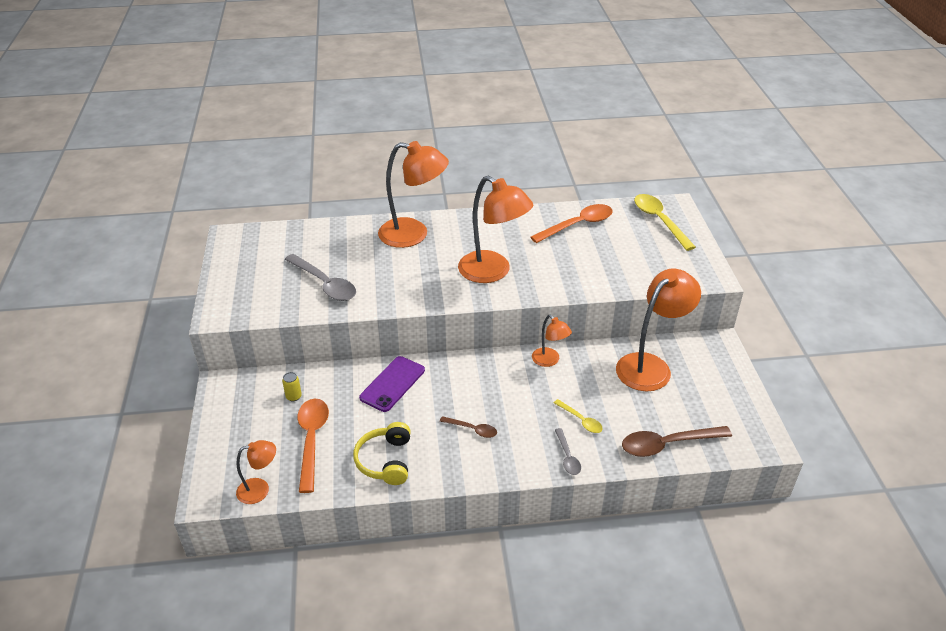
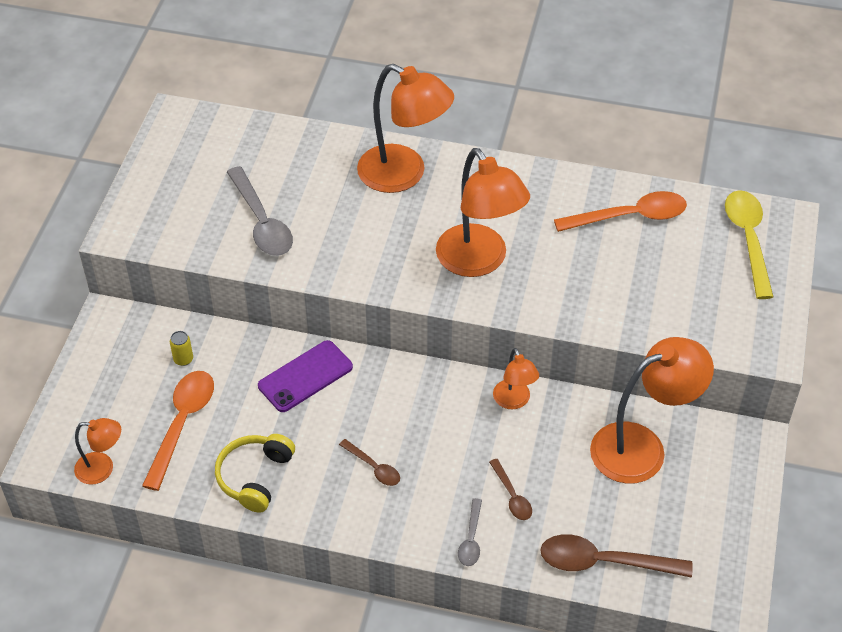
camera: 20 degrees right, 10 degrees up
yellow spoon [554,399,603,433] -> brown spoon [489,459,532,520]

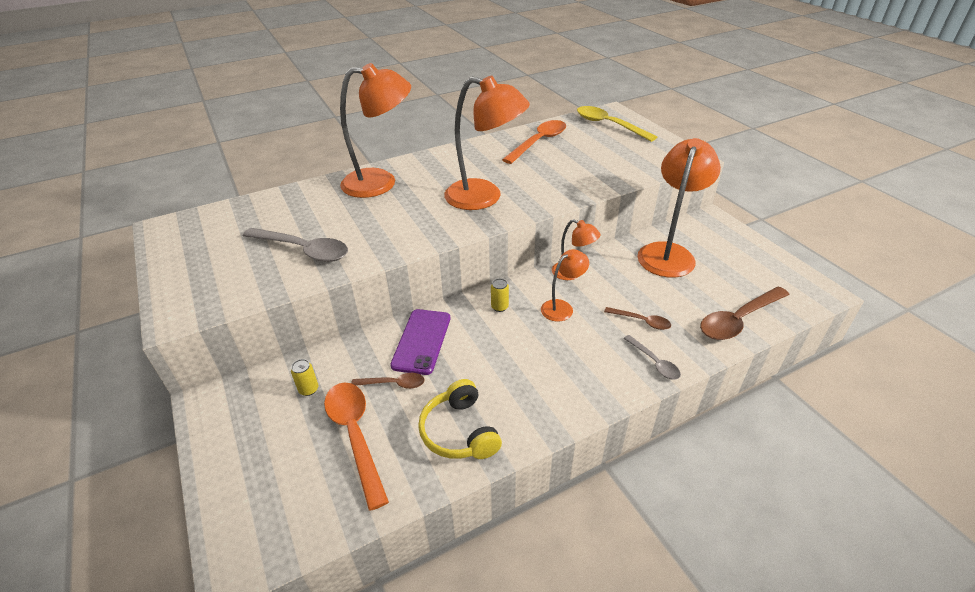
camera: 40 degrees left, 10 degrees down
orange lamp [74,418,121,485] -> orange lamp moved to [541,249,589,321]
brown spoon [339,439,400,486] -> brown spoon moved to [351,373,425,389]
none -> yellow can [491,278,509,312]

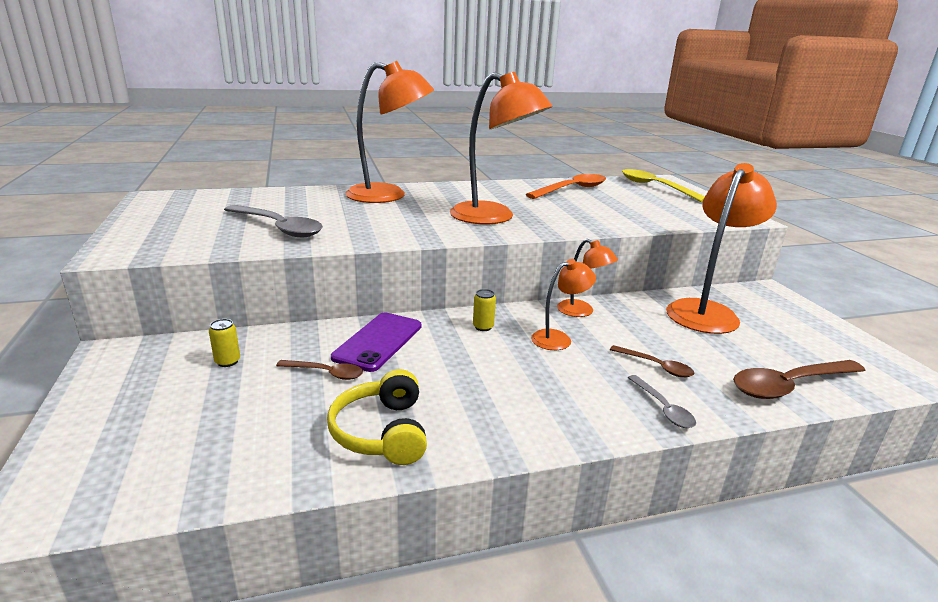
camera: 10 degrees right, 15 degrees down
orange spoon [324,382,389,511] -> none

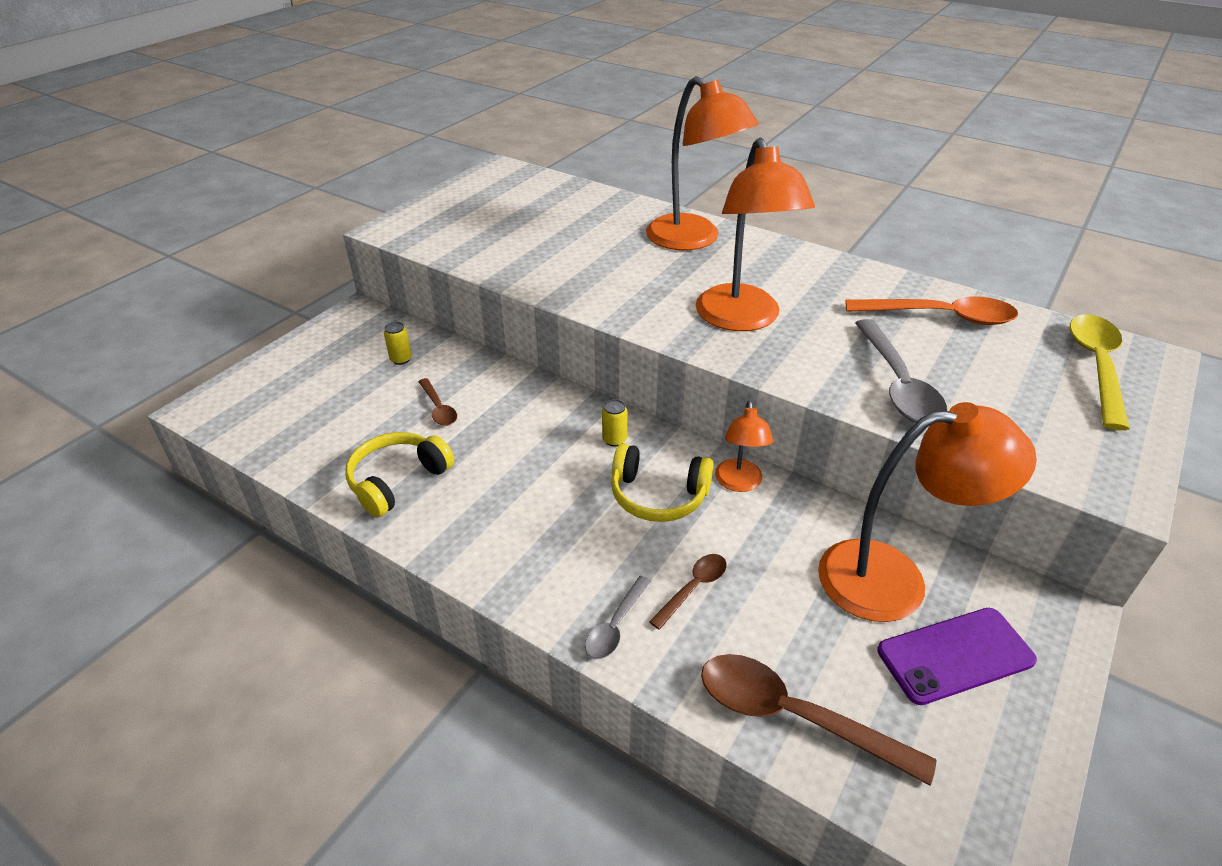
camera: 50 degrees right, 15 degrees up
grey spoon [224,205,323,237] -> grey spoon moved to [855,319,947,423]
purple phone [331,312,421,372] -> purple phone moved to [877,608,1037,705]
orange lamp [531,259,596,350] -> yellow headphones [611,443,714,522]
brown spoon [610,345,694,377] -> brown spoon turned 135 degrees counterclockwise [649,554,727,630]

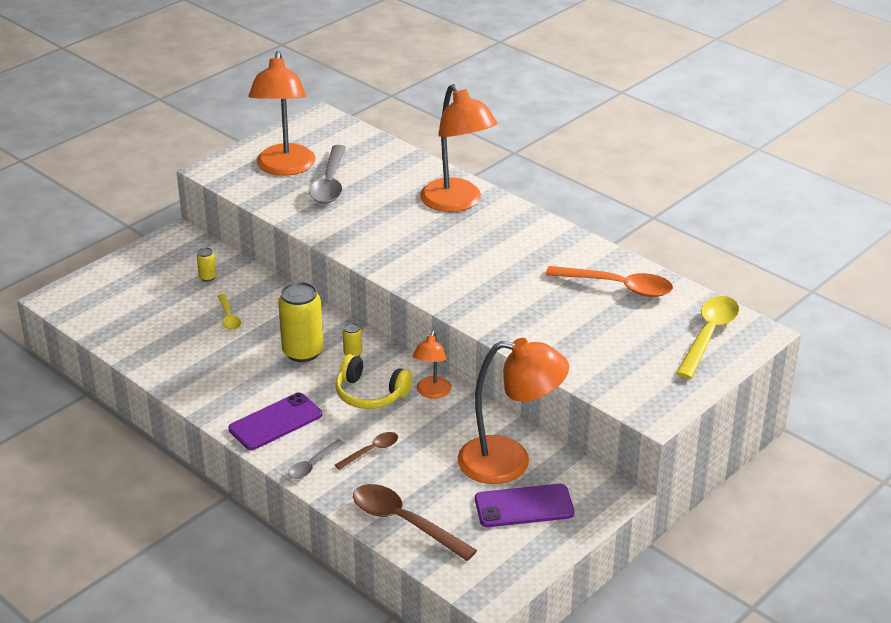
camera: 10 degrees right, 5 degrees down
yellow headphones [345,432,454,518] -> none
brown spoon [418,378,457,426] -> yellow spoon [218,294,241,330]
orange lamp [696,138,815,331] -> orange lamp moved to [248,51,316,176]
grey spoon [855,319,947,423] -> grey spoon moved to [309,145,346,204]
none -> purple phone [228,393,322,450]
none -> yellow can [278,282,324,362]

